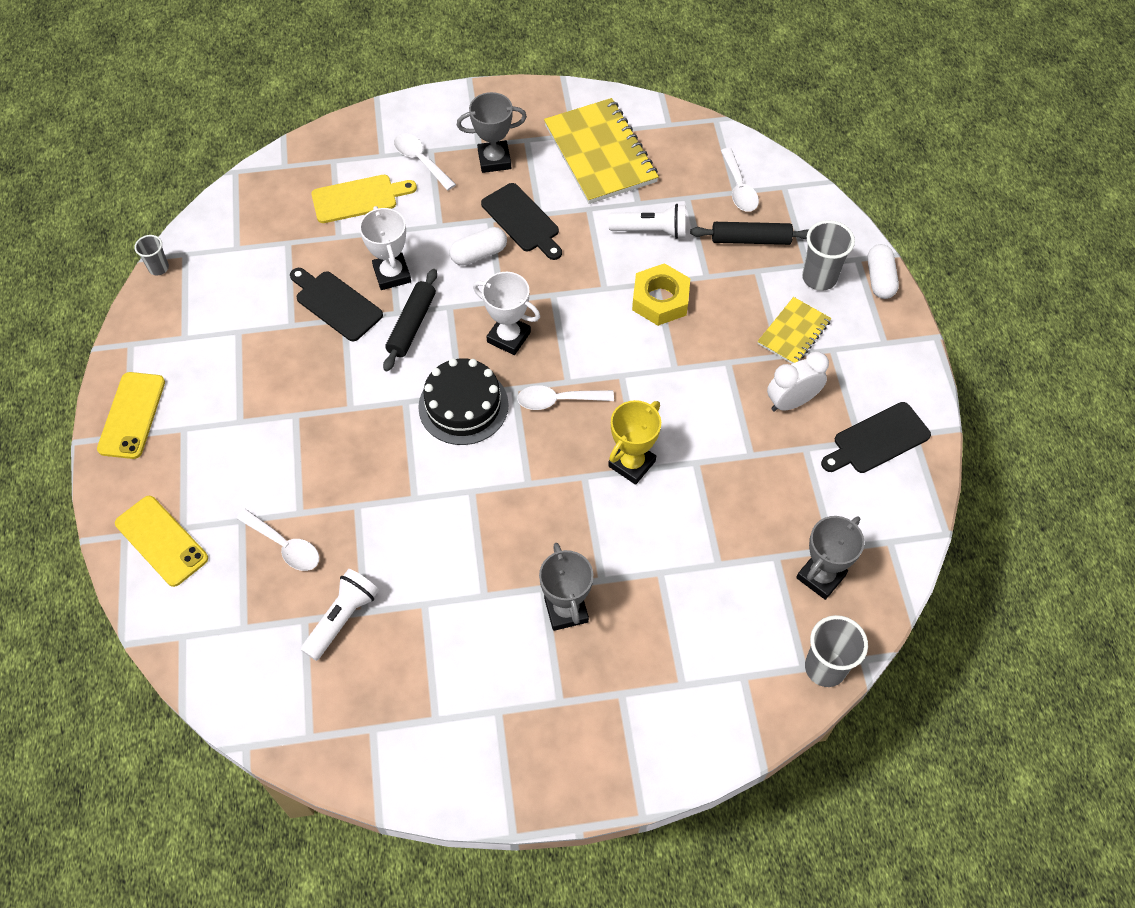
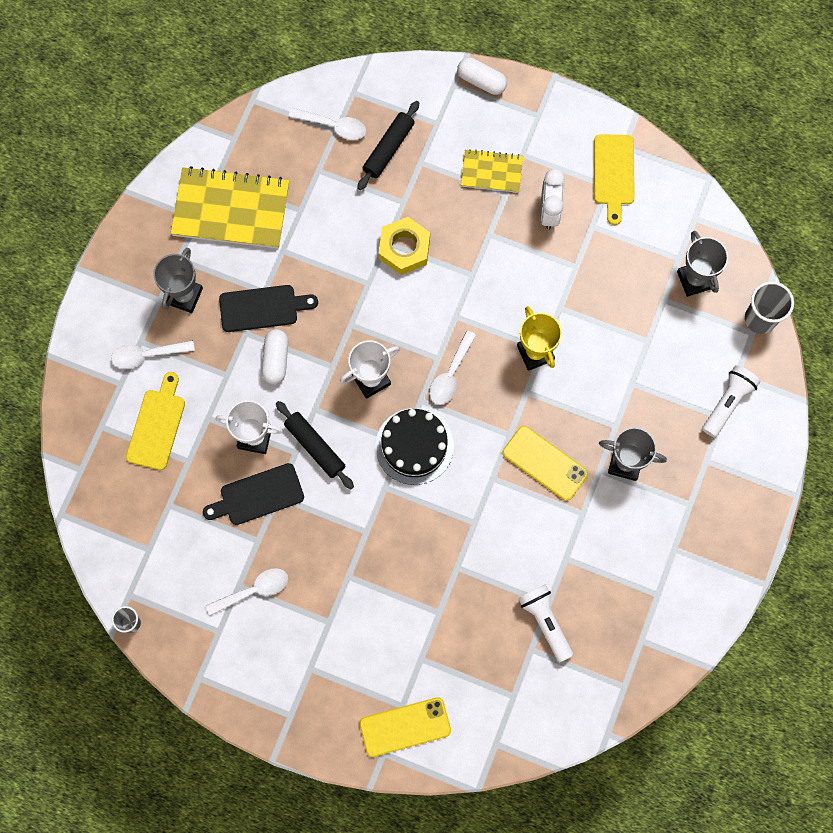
camera: 60 degrees left, 15 degrees up
yellow phone [97,372,165,459] -> yellow phone moved to [503,426,588,501]
white spoon [237,509,319,571] -> white spoon moved to [206,568,288,616]
white flashlight [609,204,686,239] -> white flashlight moved to [702,365,760,437]
yellow notebook [758,297,832,364] -> yellow notebook turned 60 degrees counterclockwise [461,149,523,193]
grey cup [802,220,855,291] -> none
black cutting board [821,402,931,473] -> yellow cutting board [594,134,635,225]

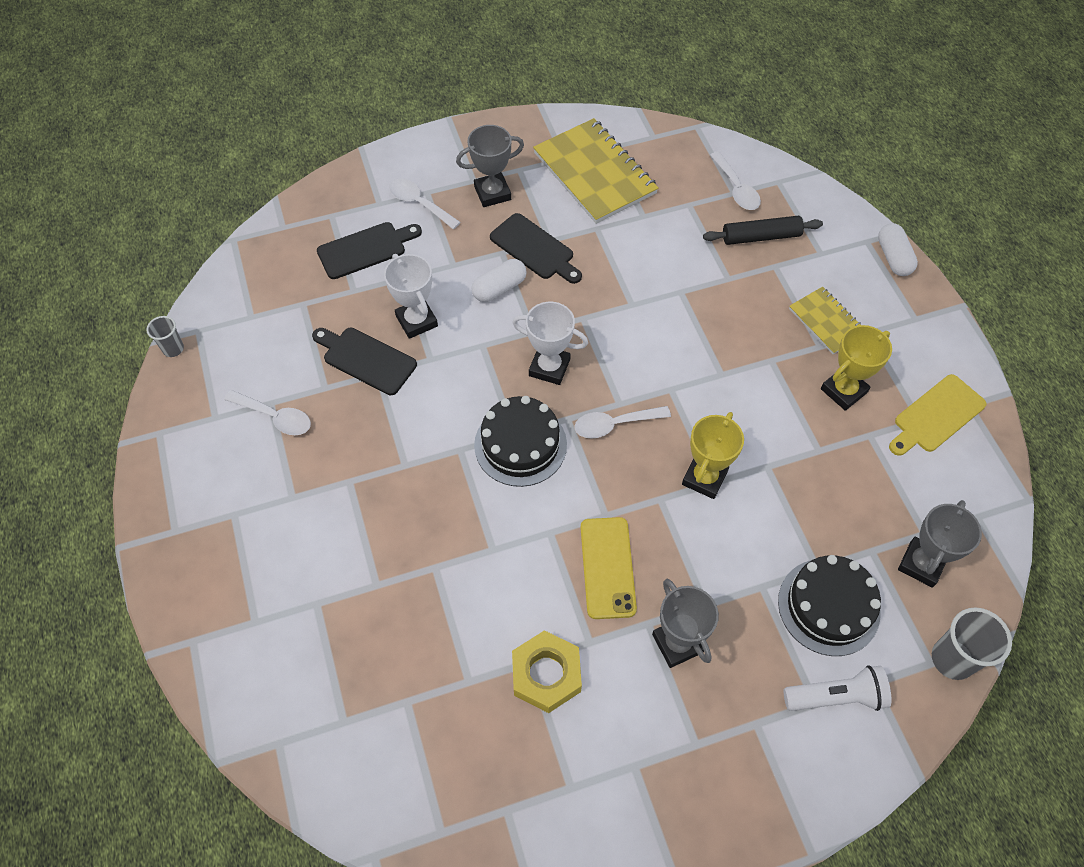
camera: 50 degrees right, 15 degrees down
yellow cutting board [126,372,185,470] -> black cutting board [317,222,422,279]
black rolling pin [276,401,354,489] -> none
yellow phone [359,697,451,757] -> none
yellow nut [379,217,430,275] -> yellow nut moved to [512,630,582,713]
white flashlight [518,584,573,662] -> none
white clock [540,169,565,230] -> yellow trophy [821,325,892,411]
none -> black cake [778,555,881,656]

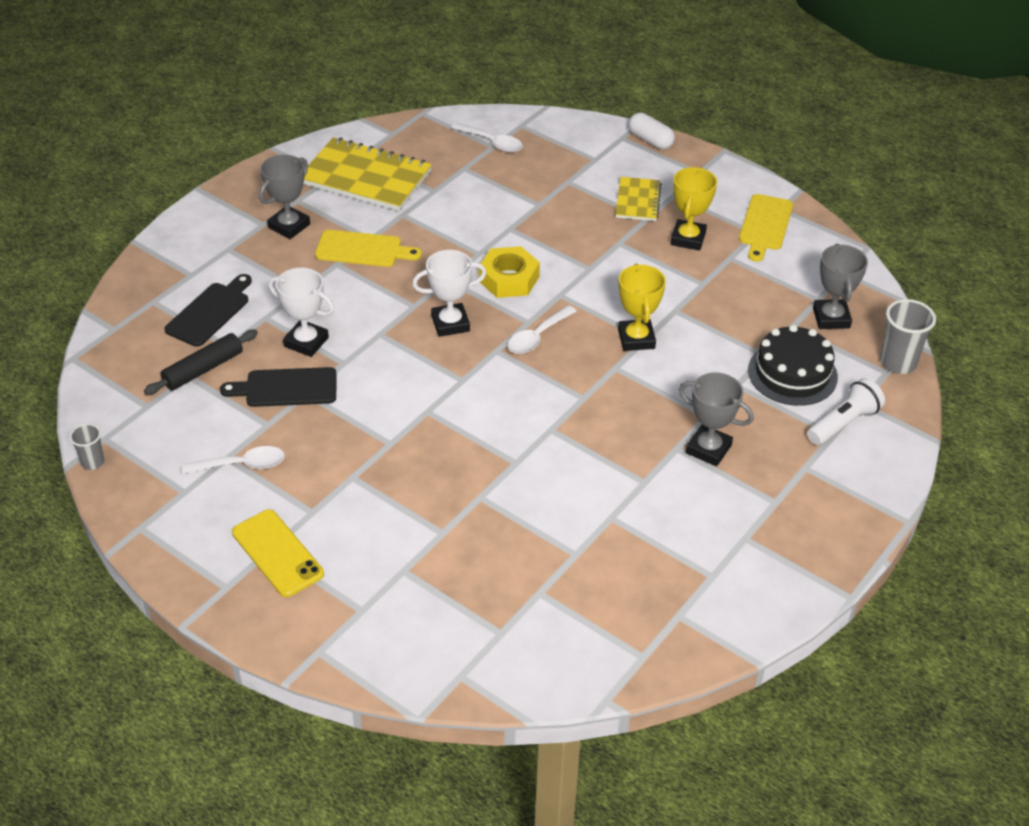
camera: 35 degrees left, 15 degrees down
white spoon [389,179,461,229] -> none
white capsule [472,259,527,302] -> none
black cake [474,396,567,487] -> none
black cutting board [490,213,582,284] -> yellow cutting board [315,230,422,267]
yellow nut [512,630,582,713] -> yellow nut moved to [479,246,540,298]
yellow phone [580,517,637,619] -> yellow phone moved to [232,509,324,597]
black rolling pin [703,216,823,245] -> black rolling pin moved to [144,329,258,395]
yellow notebook [789,287,861,354] -> yellow notebook turned 75 degrees clockwise [615,177,662,221]

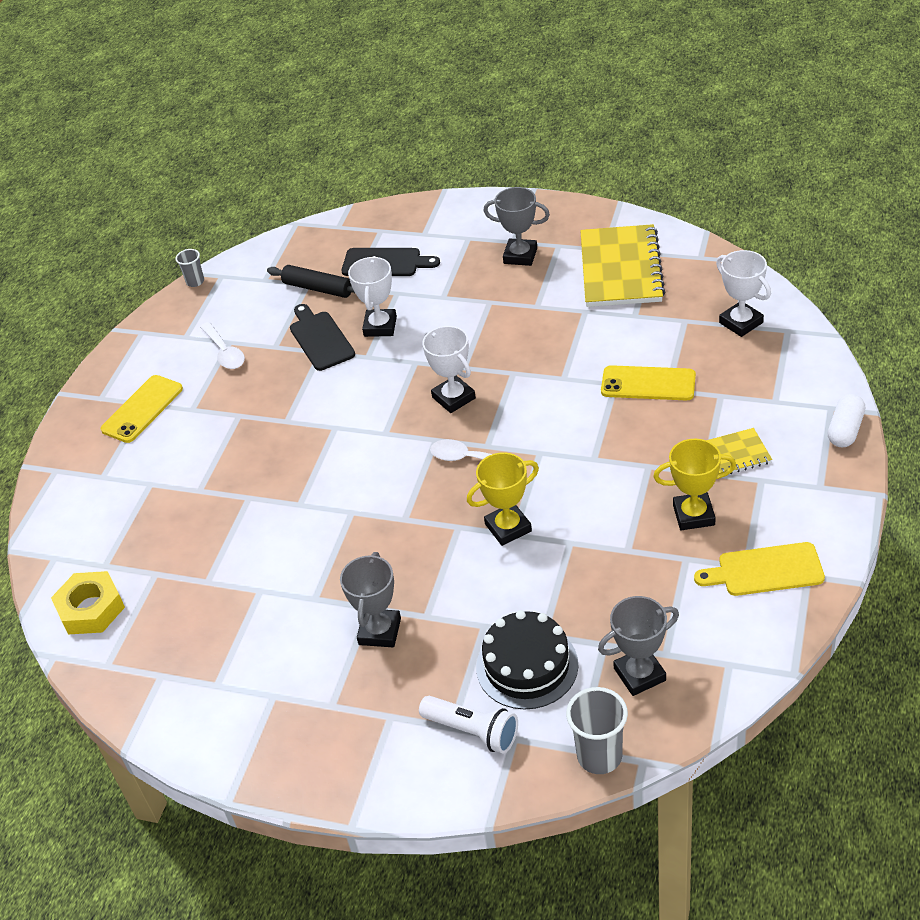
camera: 75 degrees right, 0 degrees up
yellow cutting board [315,230,422,267] -> none
white spoon [451,123,523,153] -> white trophy [716,250,771,337]
yellow nut [479,246,540,298] -> yellow nut moved to [51,571,125,634]
none -> yellow phone [601,365,696,400]

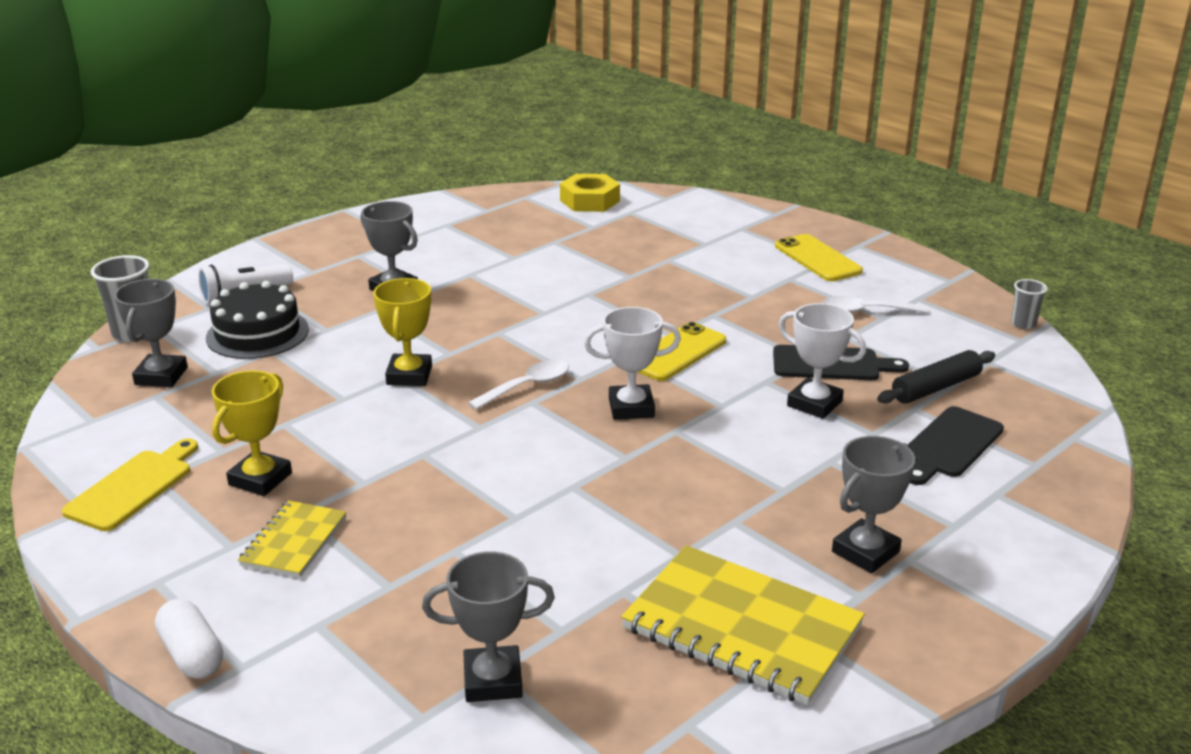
camera: 115 degrees right, 15 degrees down
yellow phone [601,365,696,400] -> yellow phone moved to [638,322,726,381]
white trophy [716,250,771,337] -> grey trophy [422,551,555,702]

